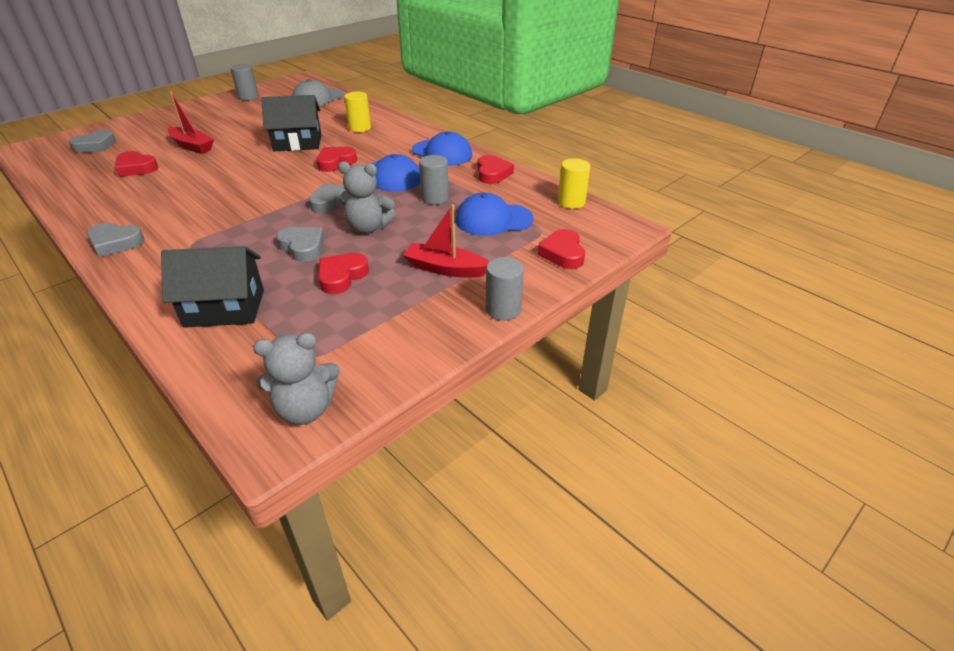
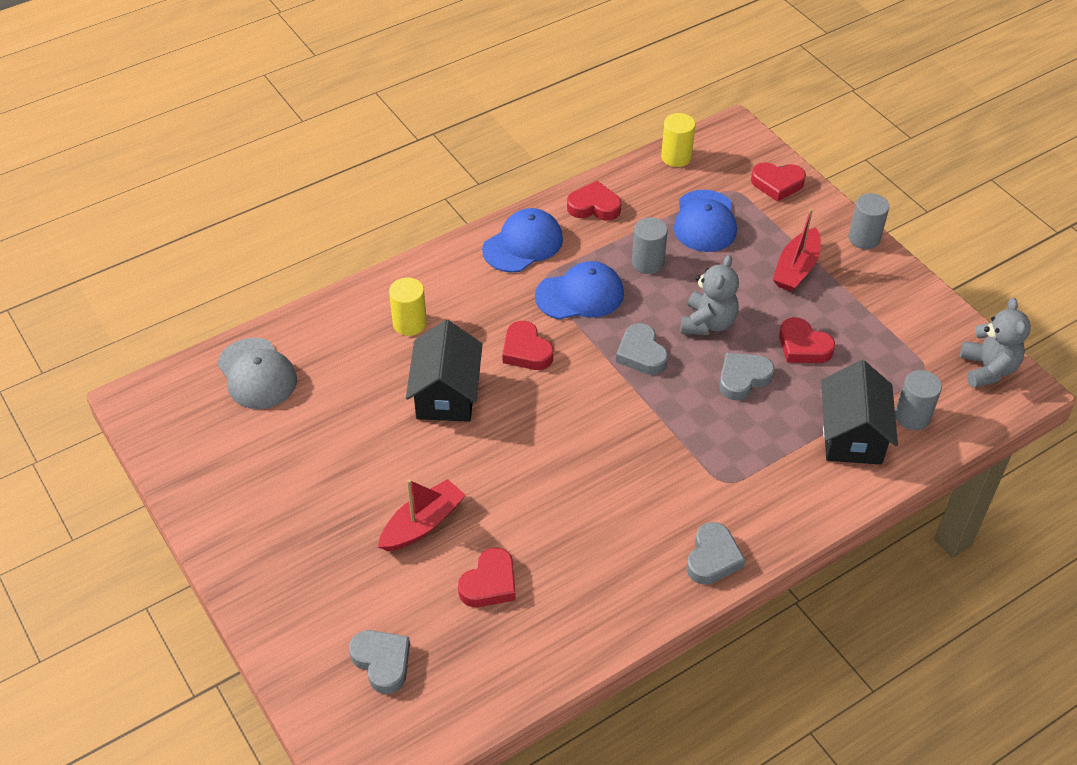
camera: 80 degrees left, 10 degrees up
grey cylinder [230,64,259,101] -> grey cylinder moved to [895,370,942,430]

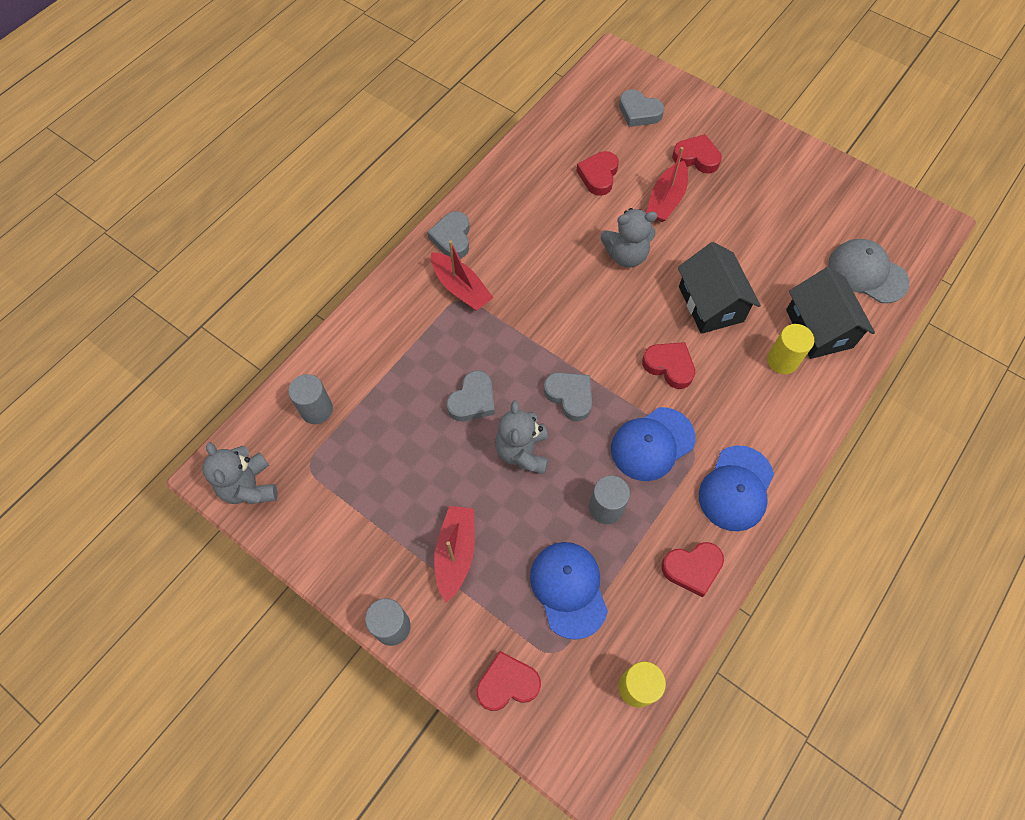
camera: 160 degrees right, 15 degrees up
red heart [779,317,835,363] -> red heart moved to [672,134,722,174]
black house [821,360,898,465] -> black house moved to [786,267,875,359]
none -> red boat [431,241,494,311]
none -> grey teddy bear [601,208,657,267]

